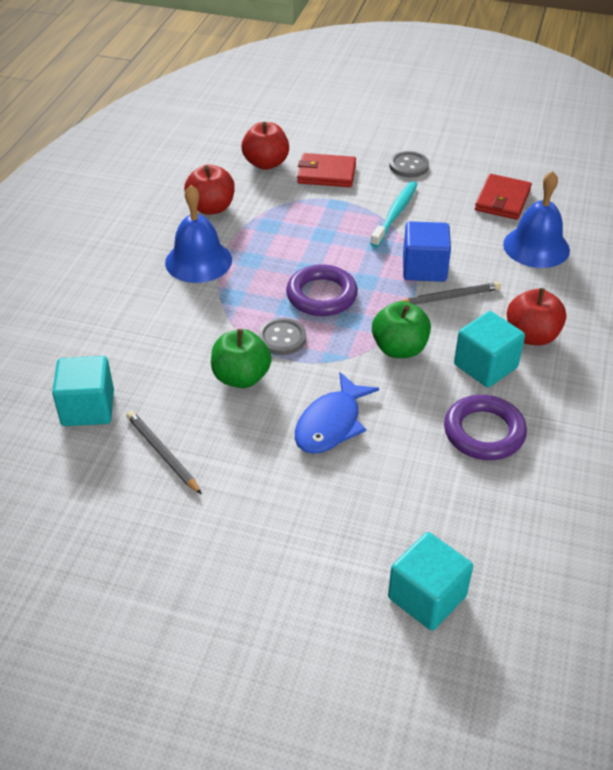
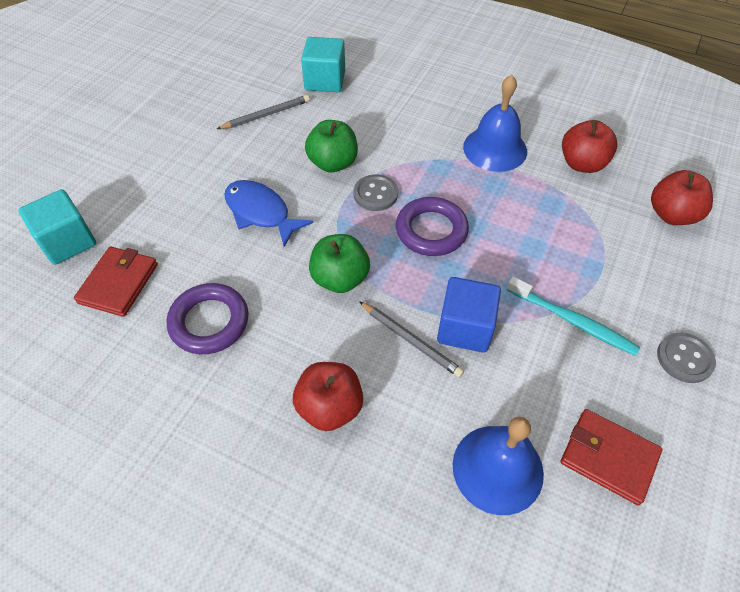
camera: 100 degrees right, 10 degrees up
red wallet [297,153,356,187] -> red wallet moved to [74,247,158,317]
grey pencil [401,282,501,305] -> grey pencil turned 45 degrees counterclockwise [359,301,464,378]
turquoise cube [454,311,525,388] -> none

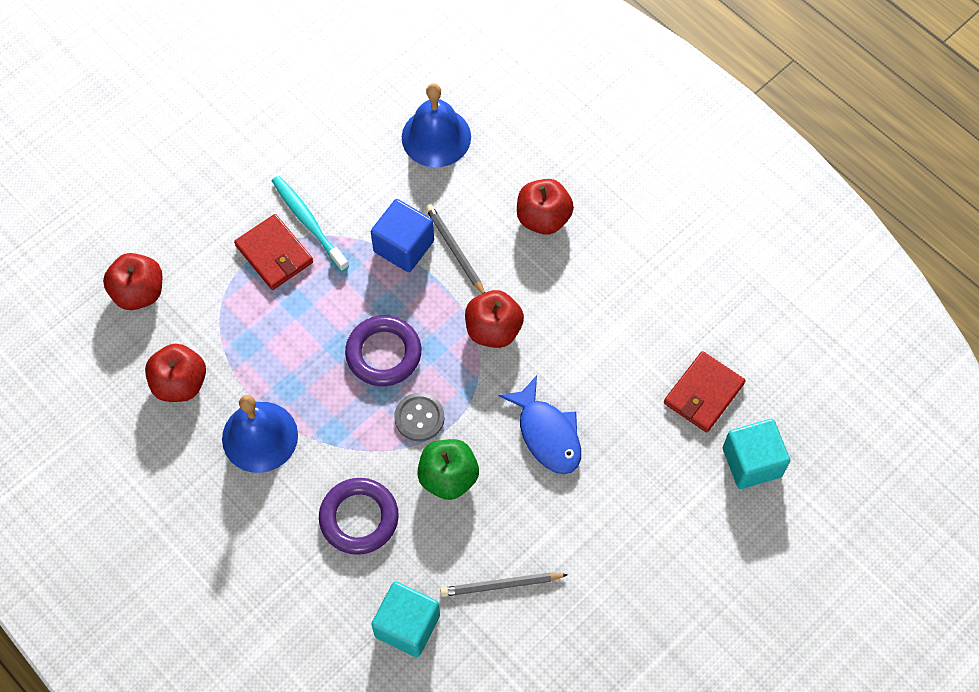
camera: 160 degrees left, 10 degrees up
purple ring [167,283,248,354] -> purple ring moved to [319,478,399,555]
green apple [309,234,370,293] -> red apple [465,290,524,348]
red wallet [560,409,662,505] -> red wallet moved to [234,214,313,290]
grey button [657,332,716,383] -> none

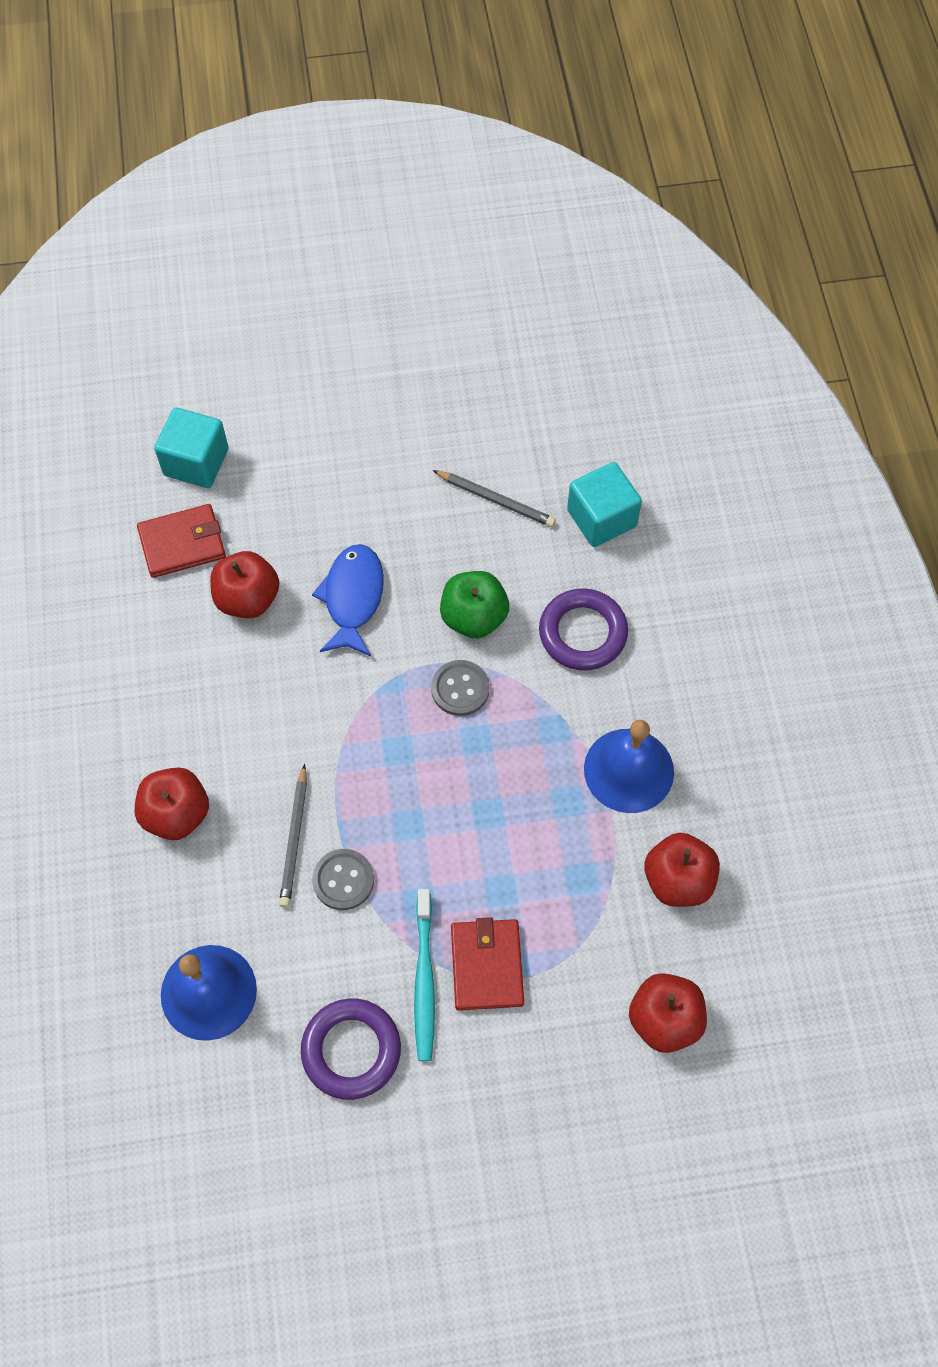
camera: 145 degrees left, 0 degrees up
purple ring [345,315,421,386] -> purple ring moved to [301,998,401,1100]
blue cube [371,199,434,272] -> grey button [312,849,374,910]
red apple [465,290,524,348] -> red apple moved to [210,551,280,618]

